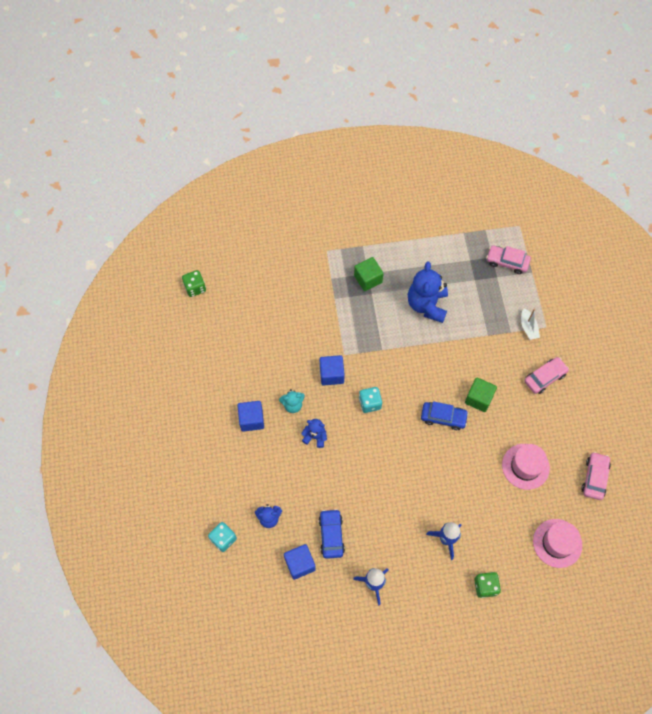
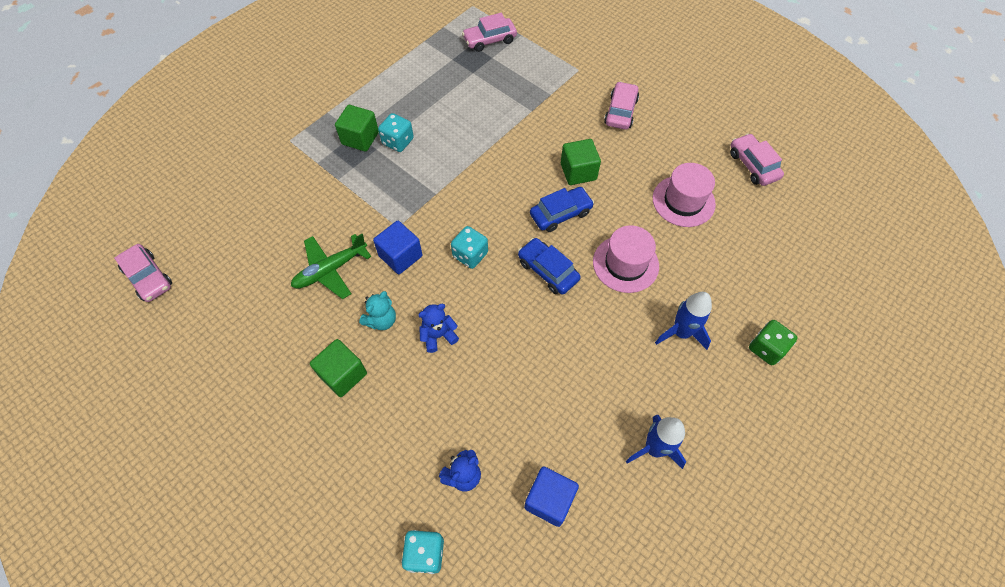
camera: 40 degrees left, 5 degrees down
green dice [182,270,206,297] -> pink car [114,244,172,302]
blue cube [237,401,264,432] -> green cube [310,339,367,397]
blue car [319,509,345,559] -> blue car moved to [518,238,581,295]
blue teddy bear [408,261,448,323] -> none
white boat [521,308,540,340] -> none
pink hat [533,519,582,568] -> pink hat moved to [593,225,659,293]
none -> green plane [291,234,371,299]
none -> turquoise dice [378,113,414,152]

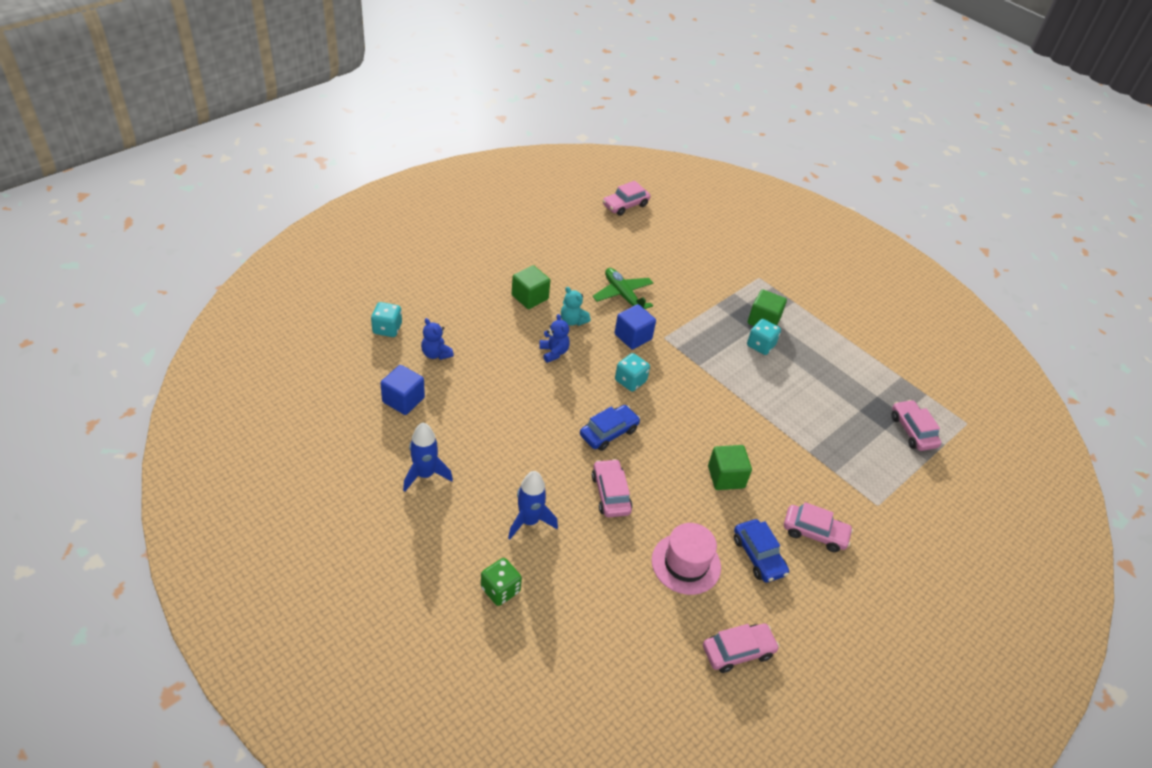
camera: 90 degrees right, 15 degrees down
blue car [530,187,594,232] -> blue car moved to [734,519,789,583]
pink hat [593,225,659,293] -> pink car [592,459,632,517]

